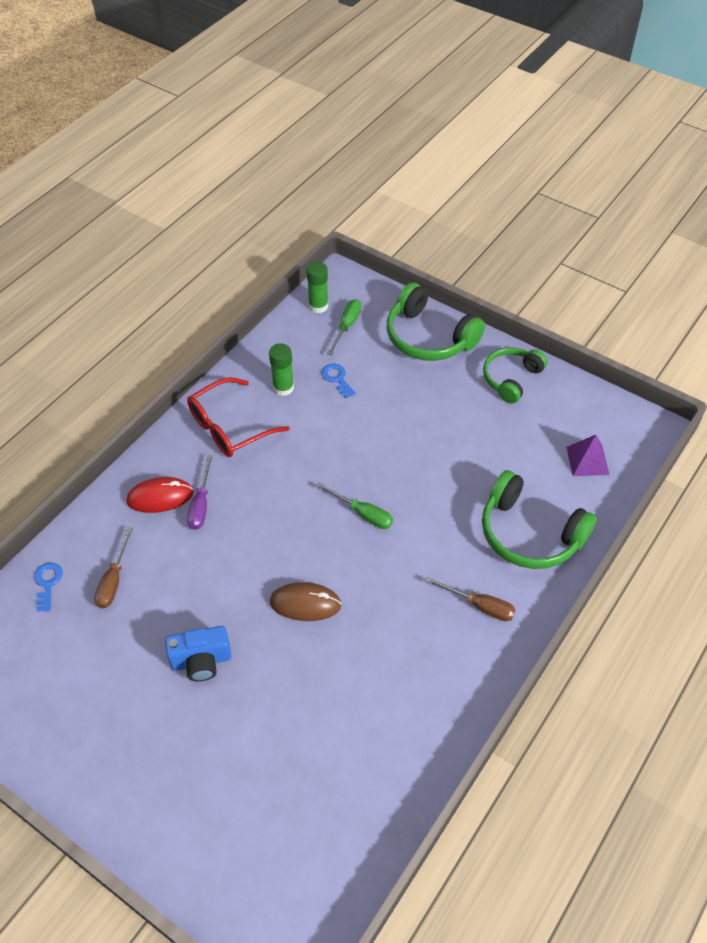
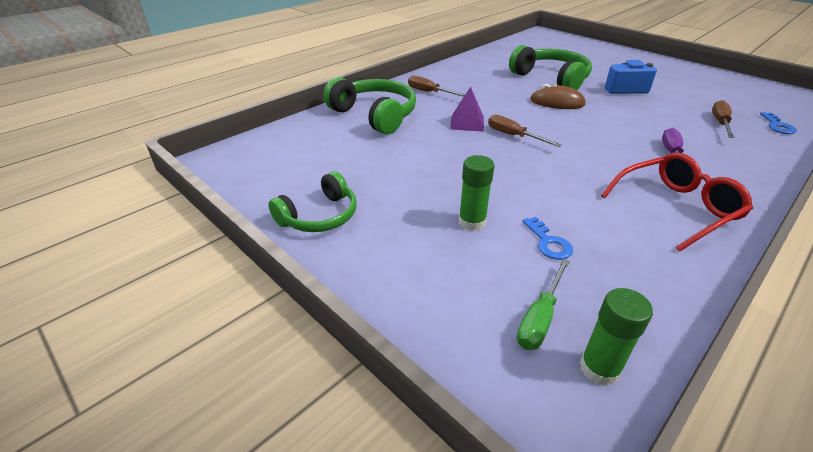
camera: 170 degrees left, 15 degrees down
red mouse [126,477,193,513] -> none
green glue stick [269,343,294,396] -> green glue stick moved to [459,155,494,231]
green screwdriver [315,482,393,529] -> brown screwdriver [488,114,562,147]
green headphones [387,282,485,361] -> green headphones moved to [509,45,592,90]
purple pyramid [566,435,609,476] -> purple pyramid moved to [450,87,484,132]

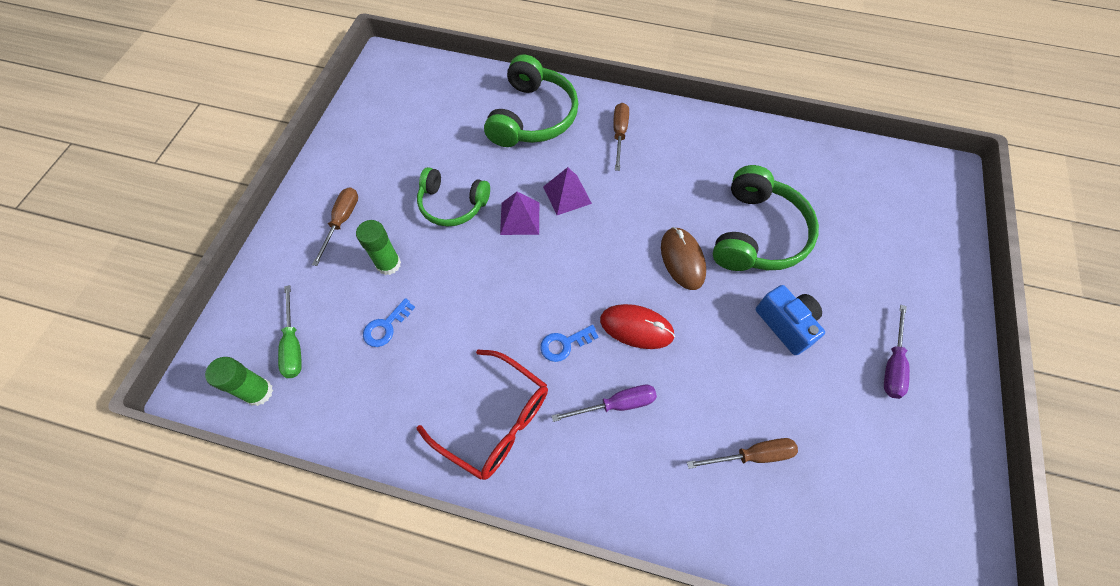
camera: 60 degrees right, 25 degrees up
green headphones [268,171,357,232] -> green headphones moved to [417,167,490,227]
brown screwdriver [488,114,562,147] -> brown screwdriver moved to [312,187,358,266]
green screwdriver [517,259,570,350] -> green screwdriver turned 105 degrees counterclockwise [278,285,302,378]
blue key [760,112,797,134] -> blue key moved to [540,325,599,362]
none -> purple pyramid [500,192,539,235]
none -> red mouse [600,304,675,349]
none -> purple screwdriver [884,305,910,399]

